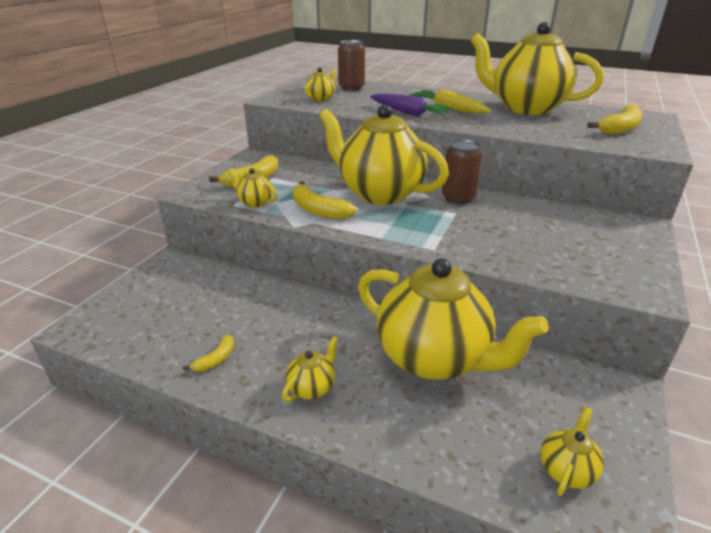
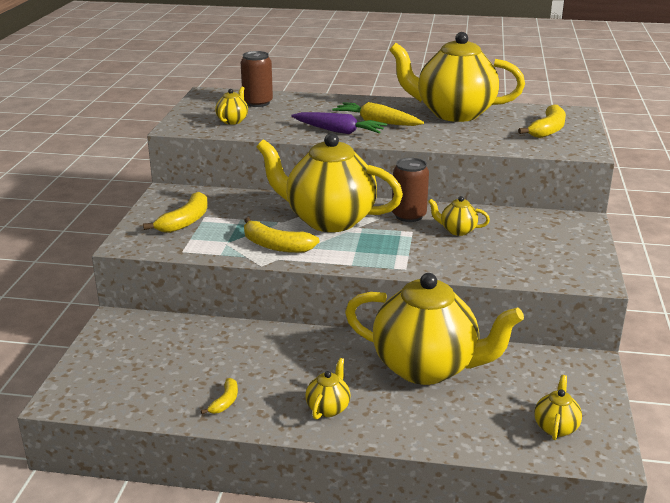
camera: 15 degrees left, 5 degrees down
yellow teapot [228,168,278,208] -> yellow teapot moved to [428,196,490,236]

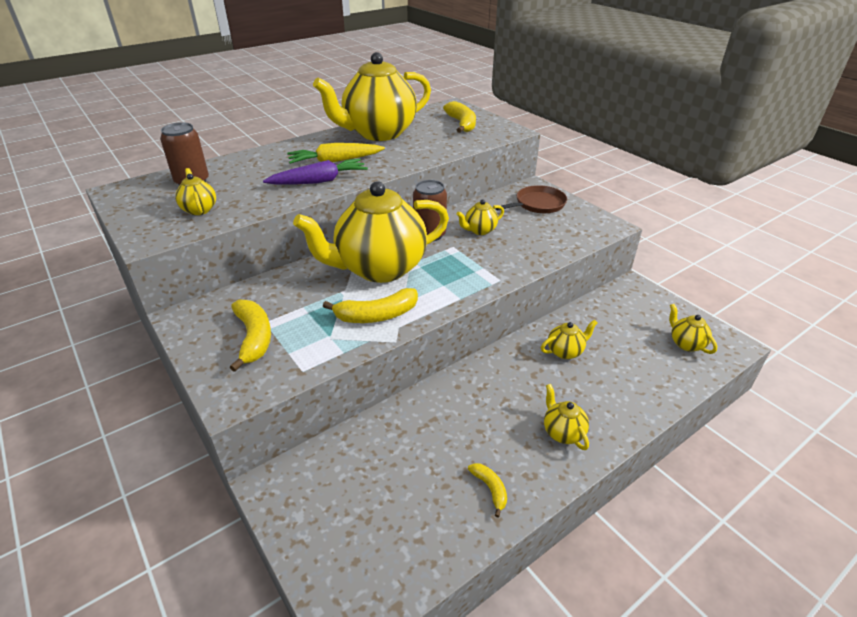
camera: 45 degrees left, 10 degrees up
yellow teapot [345,273,524,385] -> yellow teapot [541,320,598,359], size x0.40
none -> brown pan [495,185,567,213]

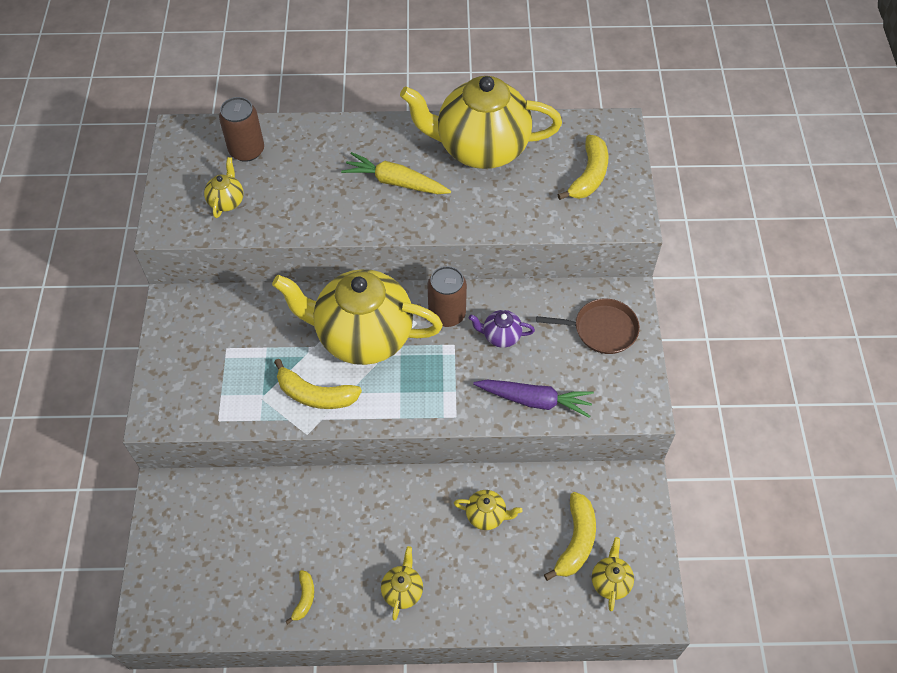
camera: 35 degrees right, 20 degrees up
yellow banana [230,300,271,372] -> yellow banana moved to [544,492,596,581]
purple carrot [263,159,368,185] -> purple carrot moved to [473,380,594,418]
yellow teapot [456,199,504,235] -> purple teapot [469,310,535,348]

